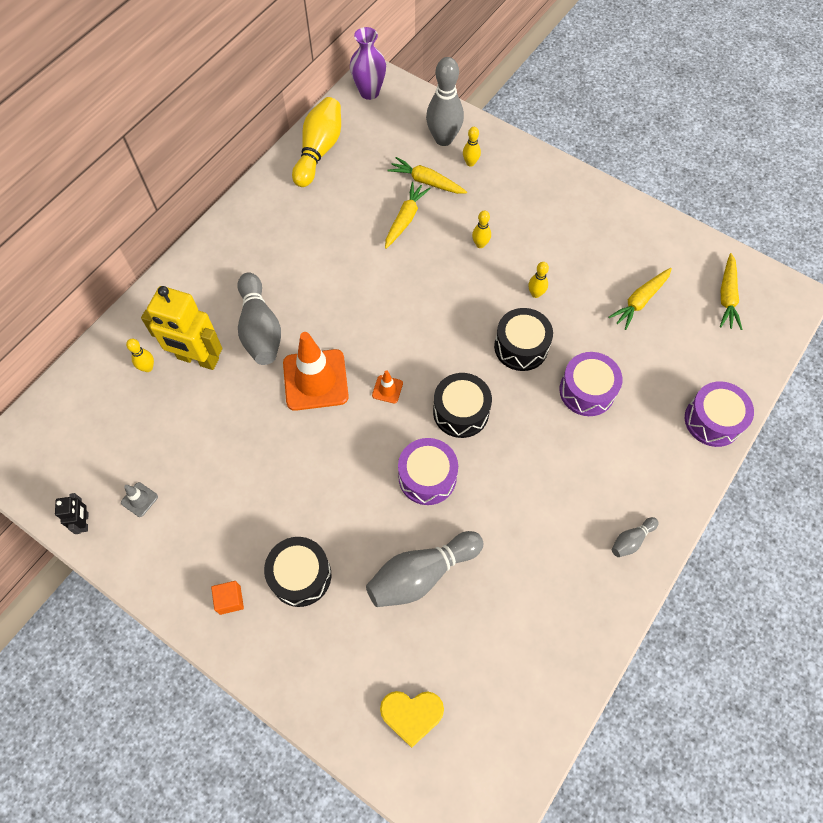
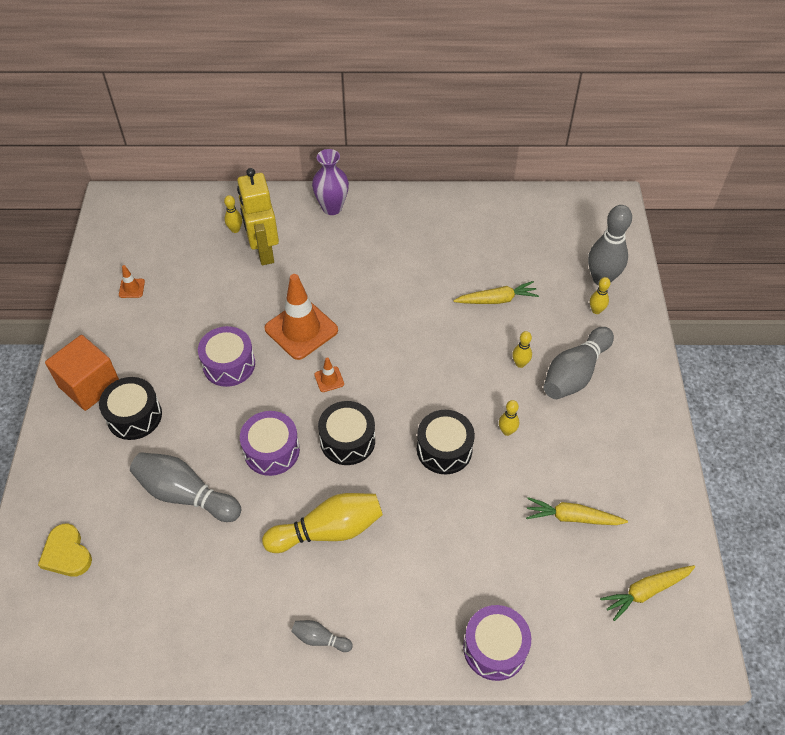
camera: 55 degrees right, 10 degrees down
black robot [55,493,88,534] -> none
grey traffic cone [121,482,158,517] -> orange traffic cone [119,265,145,298]
orange cube [211,581,244,615] -> orange cube [45,335,119,411], size x2.16
grey bowling pin [238,272,281,365] -> grey bowling pin moved to [544,327,614,399]
yellow bowling pin [292,97,341,187] -> yellow bowling pin moved to [262,493,383,553]
purple vase [350,27,386,100] -> purple vase moved to [312,149,349,215]
yellow carrot [388,157,467,194] -> none
purple drum [559,352,622,416] -> purple drum moved to [198,326,255,387]

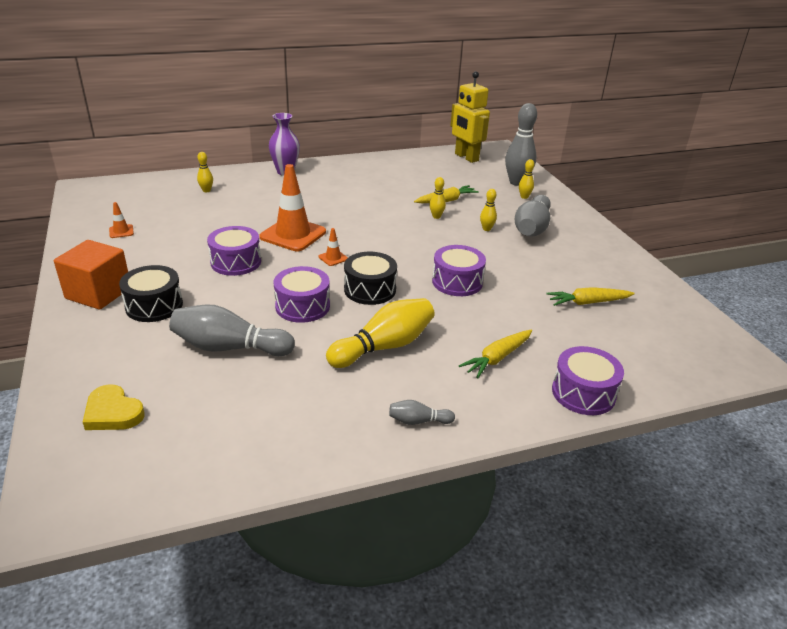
camera: 20 degrees left, 20 degrees down
yellow robot [237,168,279,265] -> yellow robot moved to [450,71,490,163]
black drum [417,410,475,474] -> purple drum [432,245,486,296]
yellow bowling pin [499,400,519,436] -> yellow bowling pin moved to [430,177,446,219]
yellow carrot [600,565,695,621] -> yellow carrot moved to [459,329,532,379]

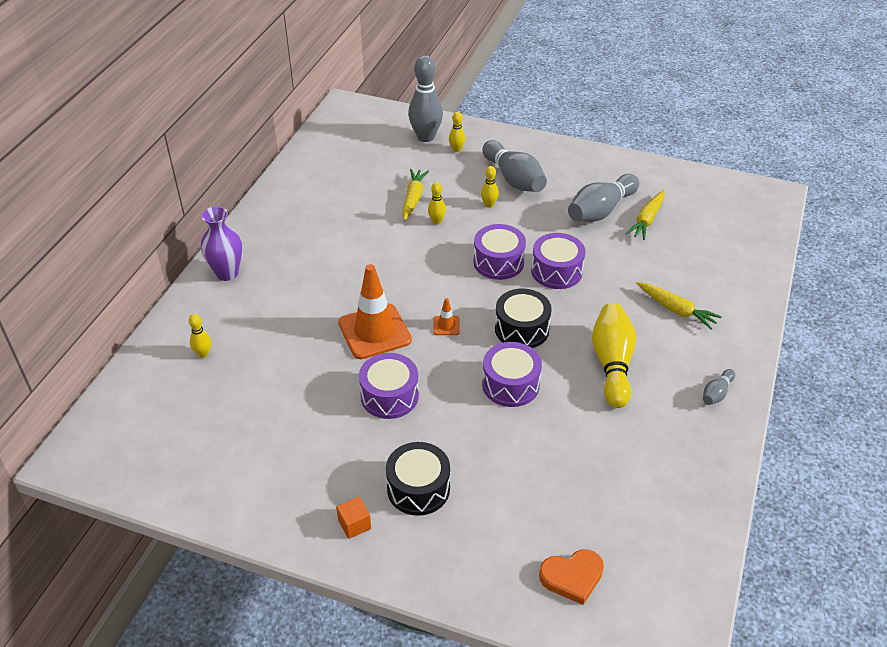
camera: 50 degrees left, 10 degrees up
orange cube [54,240,128,310] -> orange cube [336,497,371,539], size x0.46
yellow heart [83,384,145,430] -> orange heart [539,549,604,605]
orange traffic cone [109,202,134,238] -> none
grey bowling pin [169,304,295,356] -> grey bowling pin moved to [568,174,639,222]
yellow robot [450,71,490,163] -> none
yellow carrot [459,329,532,379] -> yellow carrot turned 45 degrees counterclockwise [636,282,722,329]
purple drum [552,346,624,415] -> purple drum moved to [474,224,526,280]

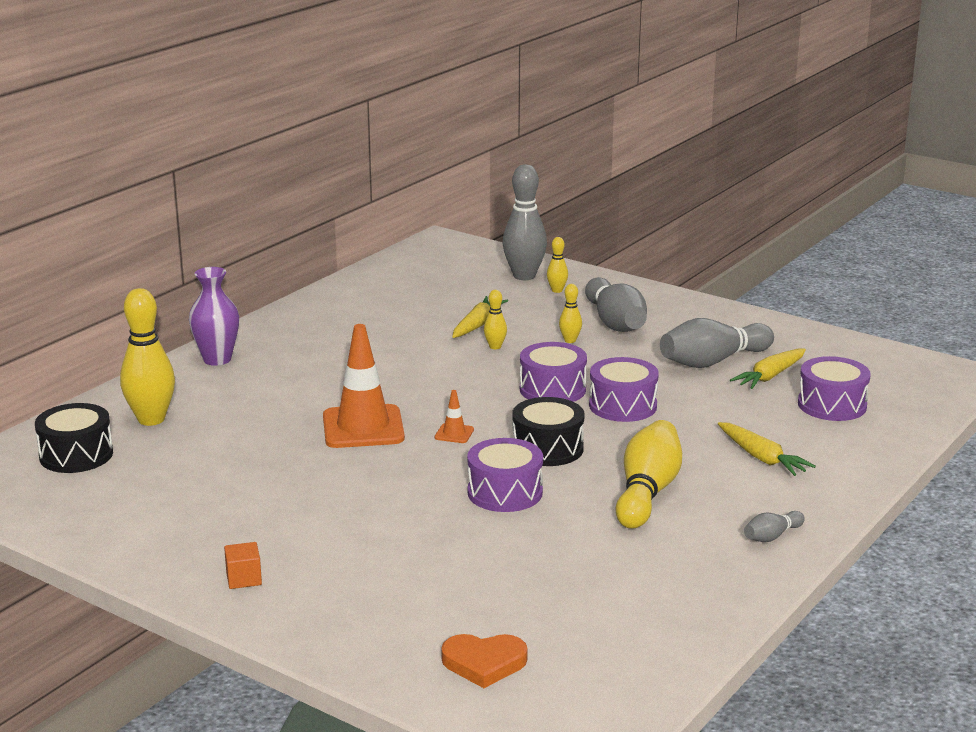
camera: 15 degrees right, 20 degrees down
yellow bowling pin [189,314,211,358] -> yellow bowling pin [120,288,175,426], size x2.08
purple drum [359,353,419,419] -> purple drum moved to [798,356,871,421]
black drum [386,442,450,516] -> black drum moved to [35,403,113,473]

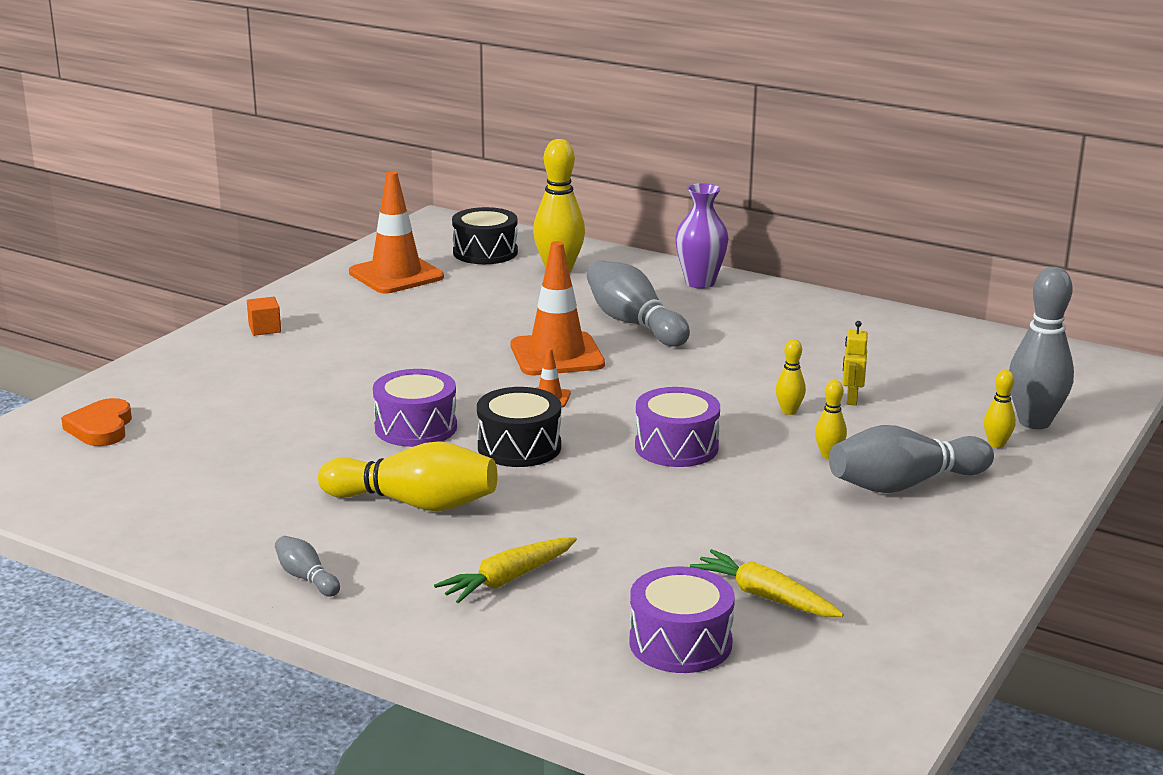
camera: 85 degrees right, 0 degrees up
yellow carrot [452,296,508,338] -> yellow robot [842,321,868,406]
purple drum [589,357,659,422] -> none
grey bowling pin [660,318,774,368] -> grey bowling pin moved to [587,261,690,347]
none -> orange traffic cone [349,171,444,294]

